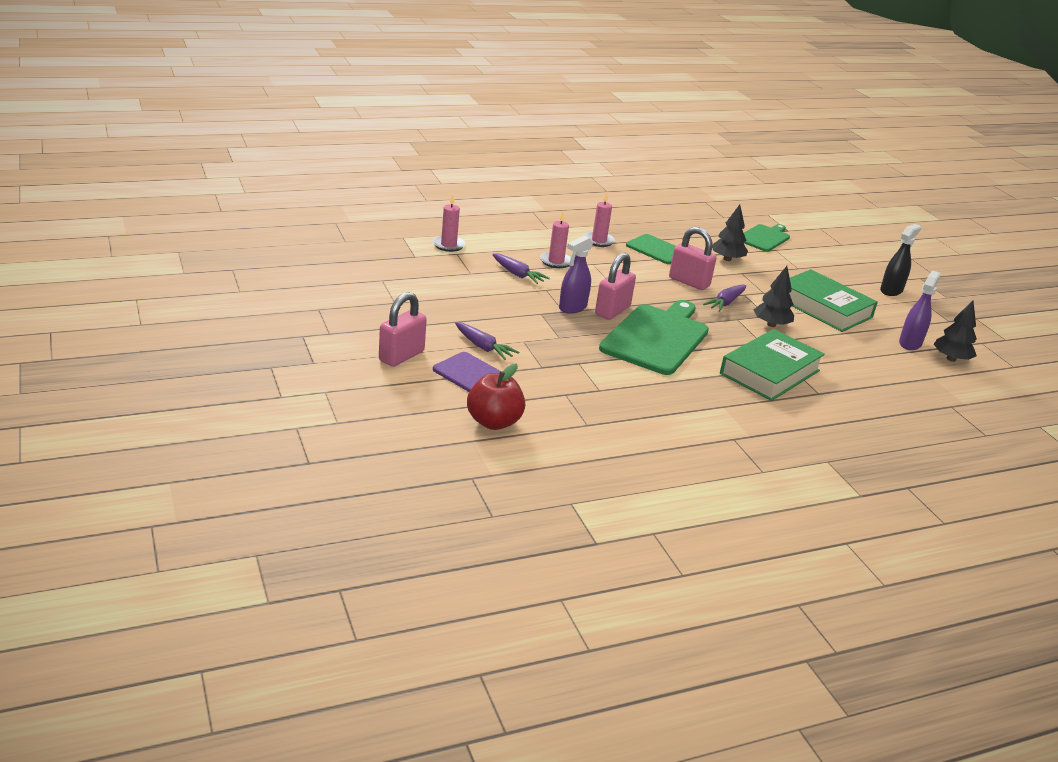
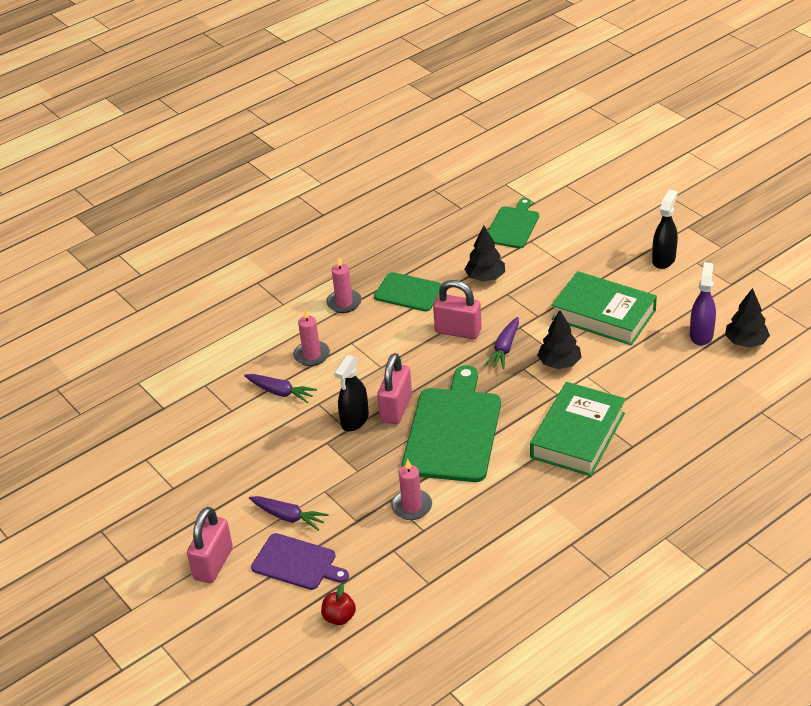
camera: 10 degrees left, 10 degrees up
pink candle [433,194,466,252] -> pink candle moved to [391,459,432,520]
red apple [467,363,525,430] -> red apple [321,584,356,625], size x0.58
purple spray bottle [559,236,593,314] -> black spray bottle [334,355,369,431]

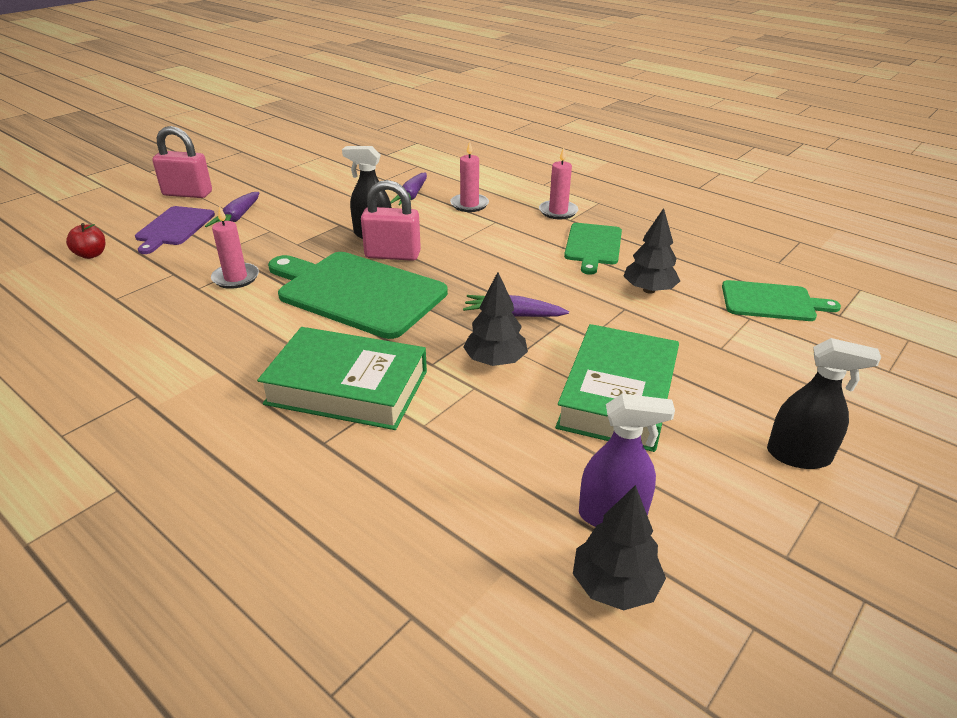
camera: 75 degrees right, 5 degrees down
green cutting board [402,365,501,482] -> green cutting board turned 150 degrees counterclockwise [268,252,448,339]
pink padlock [433,280,481,339] -> none

